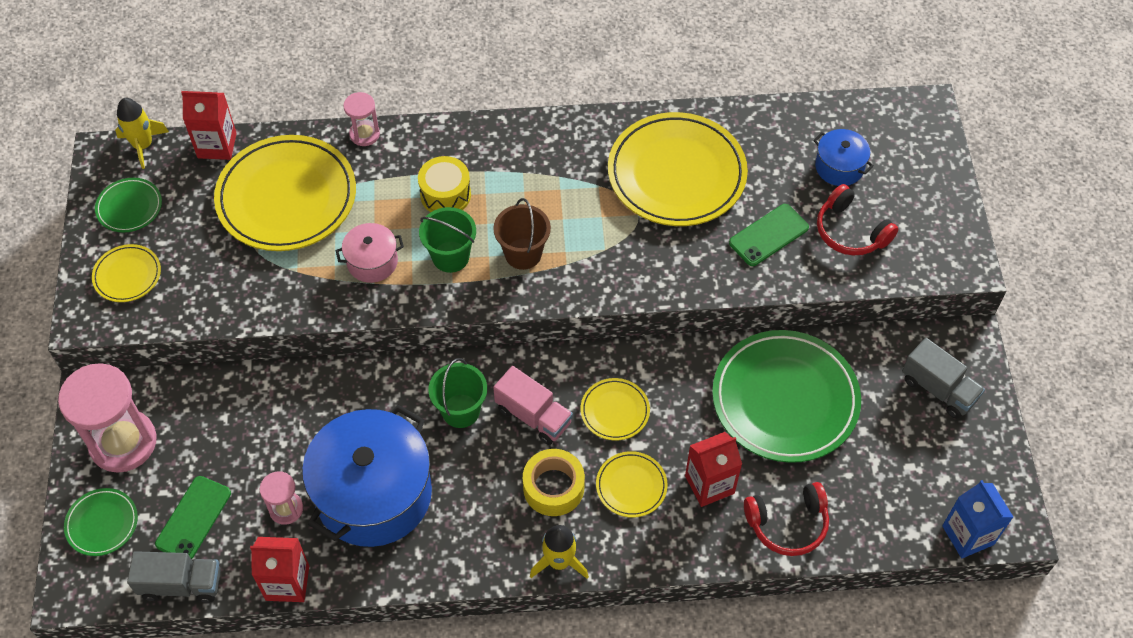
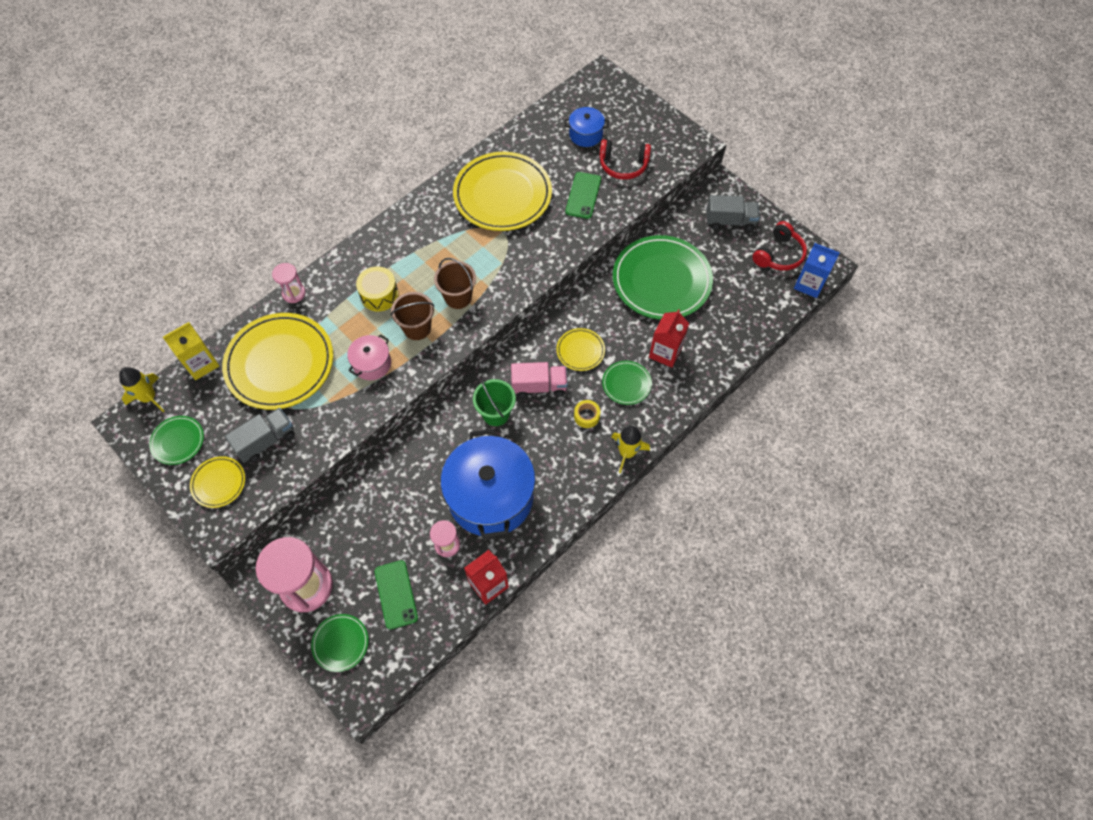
camera: 40 degrees left, 5 degrees up
grey truck [127,551,221,603] -> grey truck moved to [225,408,295,463]
red carton [181,91,237,160] -> yellow carton [163,322,219,380]
green bucket [419,207,476,273] -> brown bucket [391,292,434,340]
yellow tape [523,449,585,516] -> yellow tape [574,400,600,428], size x0.60
yellow plate [596,451,668,517] -> green plate [602,361,652,405]
red headphones [744,482,829,556] -> red headphones moved to [753,221,807,271]

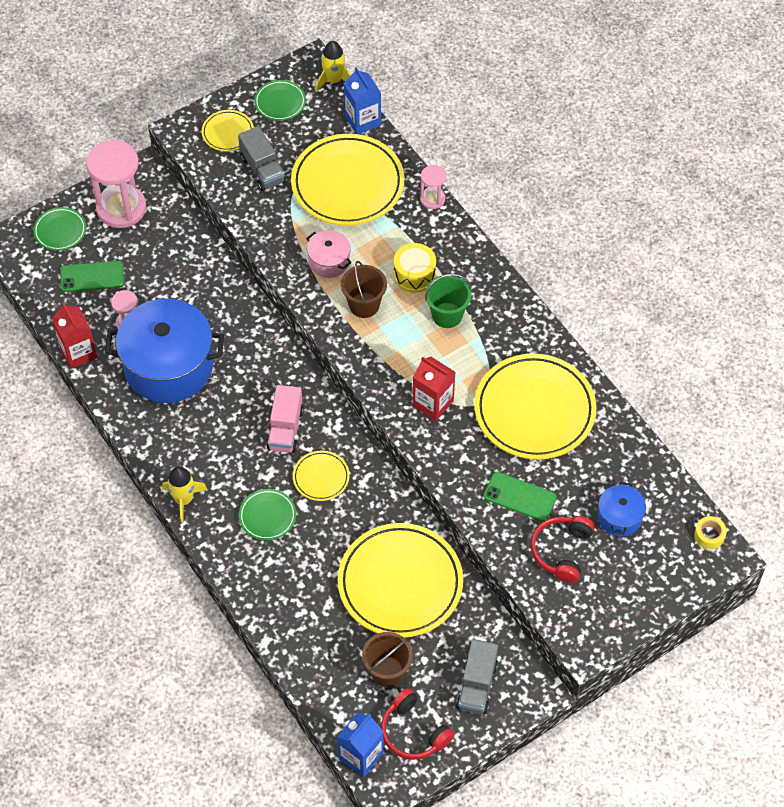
camera: 100 degrees right, 5 degrees down
yellow carton [163,322,219,380] -> blue carton [344,67,381,134]
brown bucket [434,258,476,309] -> brown bucket moved to [362,632,413,687]
green bucket [473,379,516,426] -> green bucket moved to [425,274,472,328]
yellow tape [574,400,600,428] -> yellow tape moved to [694,516,727,549]
green plate [613,235,713,320] -> yellow plate [338,523,463,638]
red carton [649,309,689,368] -> red carton moved to [412,357,455,421]

